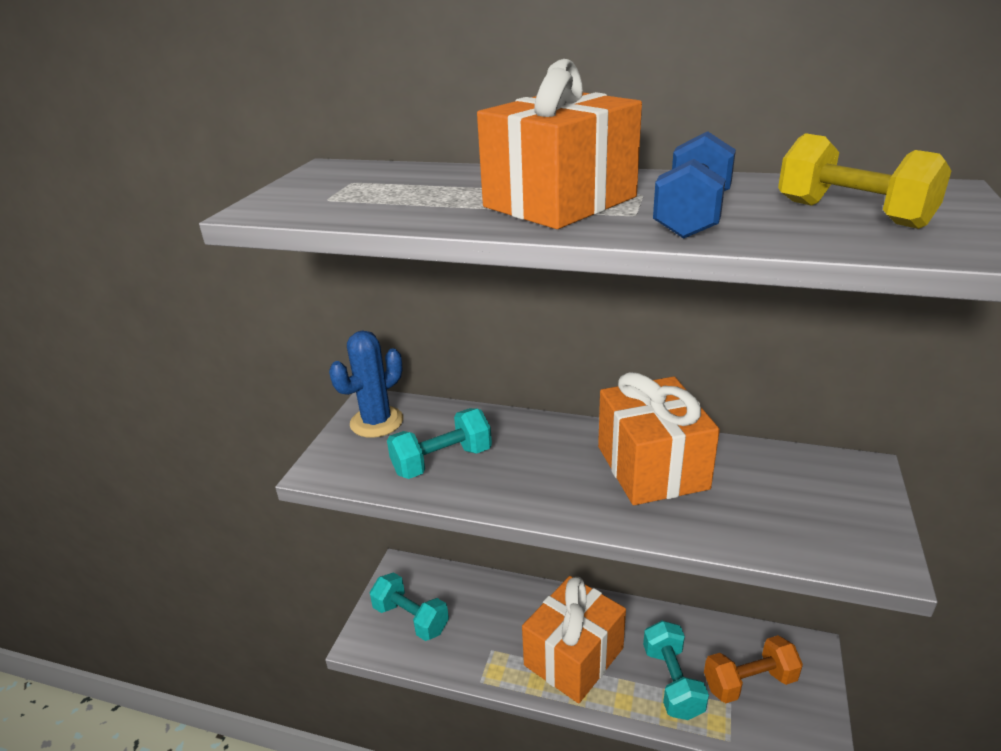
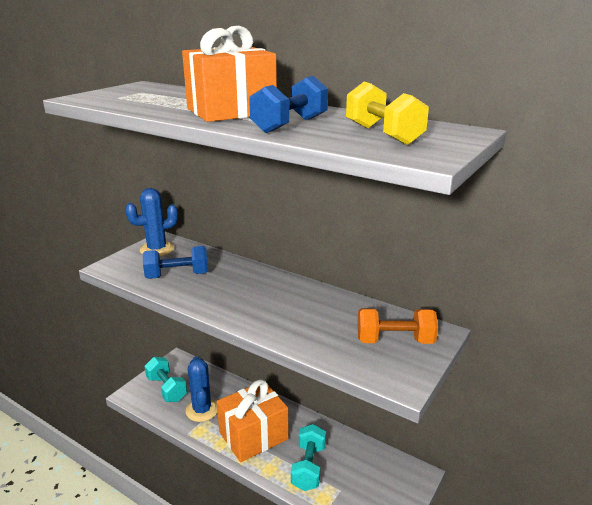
camera: 15 degrees right, 5 degrees down
turquoise dumbbell [387,408,492,479] -> blue dumbbell [143,246,208,279]
orange gift [598,372,720,505] -> none
orange dumbbell [704,635,803,703] -> orange dumbbell moved to [357,308,438,344]
none -> blue cactus [186,356,218,422]

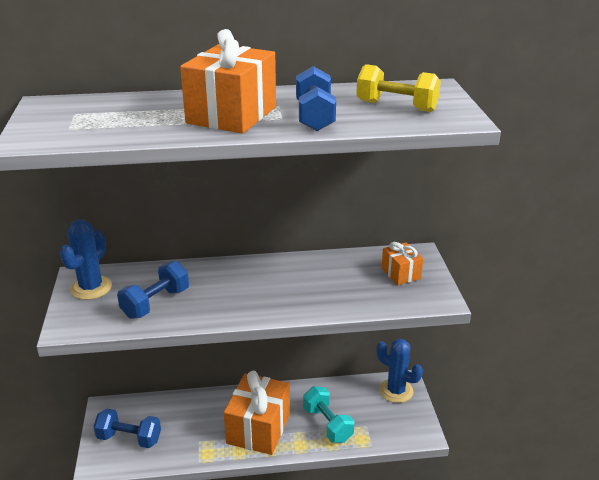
camera: 40 degrees left, 5 degrees up
turquoise dumbbell [145,357,187,402] -> blue dumbbell [93,409,161,448]
blue cactus [186,356,218,422] -> blue cactus moved to [377,339,423,403]
orange dumbbell [357,308,438,344] -> orange gift [381,242,423,285]

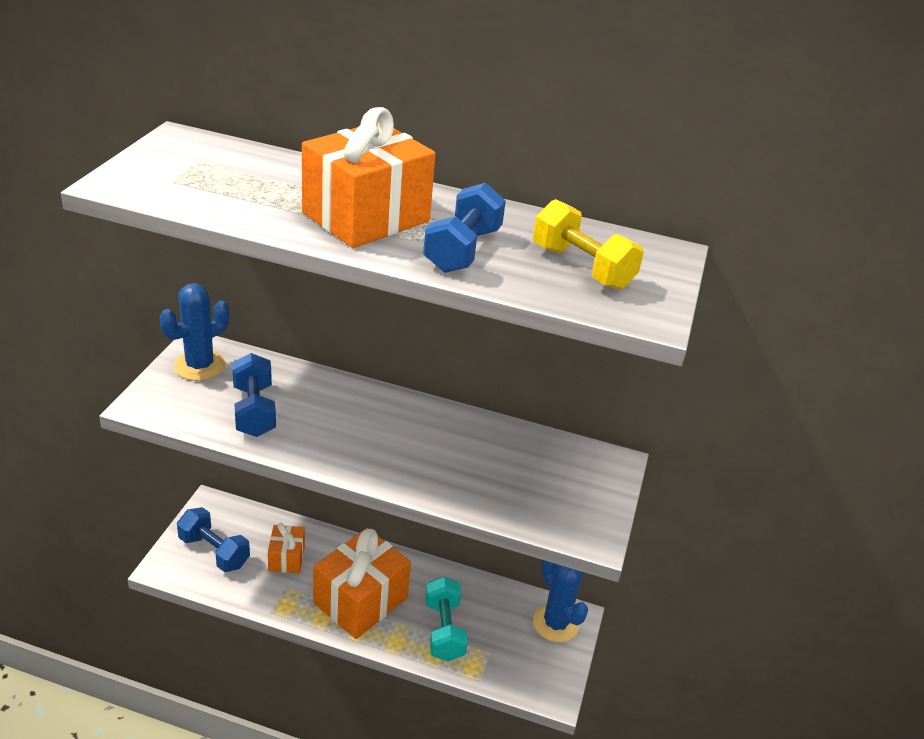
camera: 20 degrees right, 5 degrees up
blue dumbbell [117,261,189,319] -> blue dumbbell turned 75 degrees counterclockwise [232,353,276,437]
orange gift [381,242,423,285] -> orange gift moved to [268,523,305,573]

